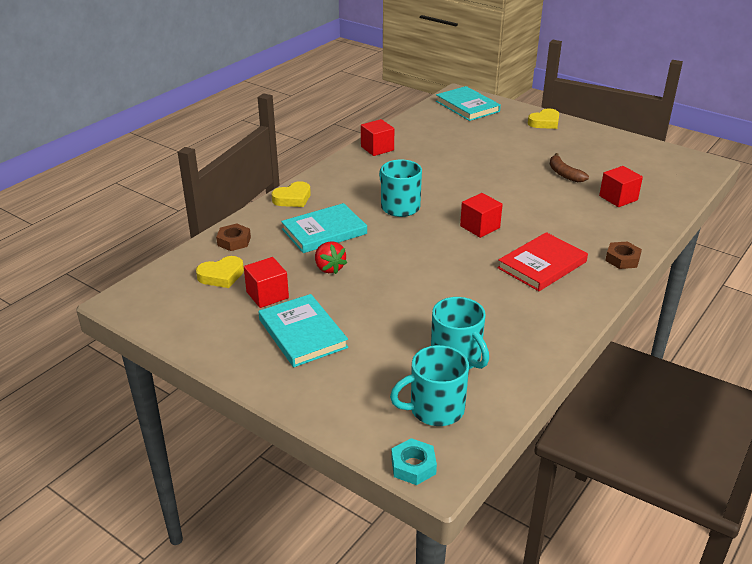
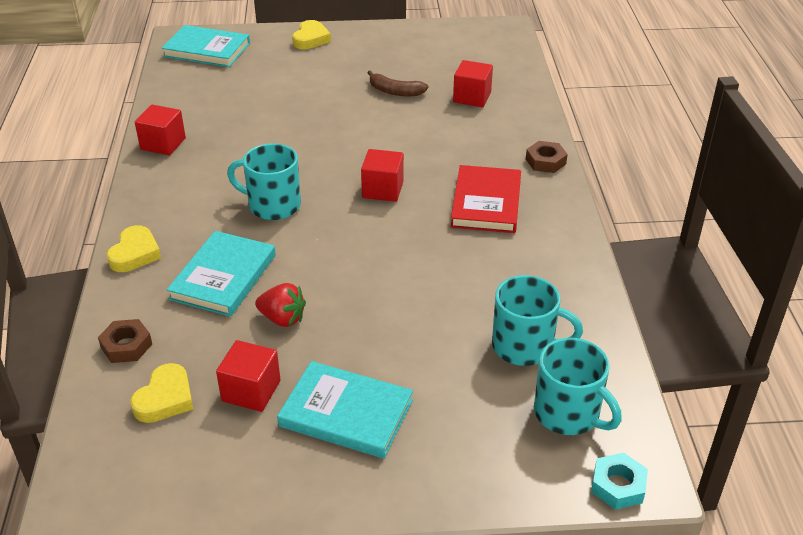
camera: 40 degrees left, 5 degrees up
turquoise mug [390,345,469,426] -> turquoise mug turned 75 degrees counterclockwise [534,338,622,435]

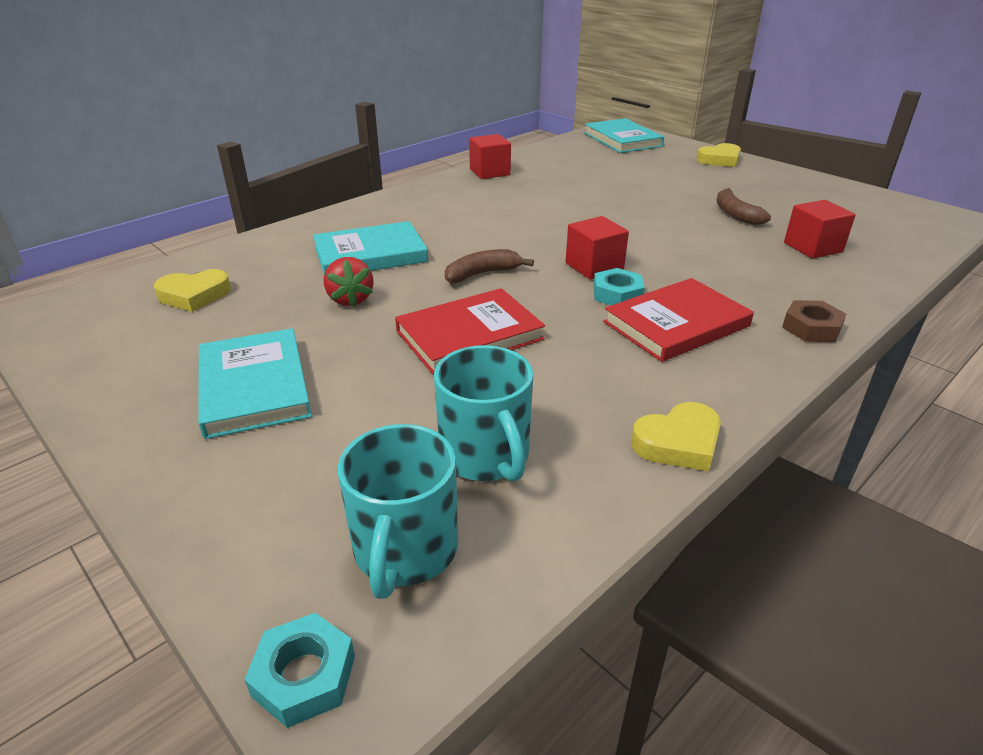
camera: 50 degrees right, 5 degrees down
brown nut [98,319,152,363] -> none
yellow heart [106,225,161,272] -> yellow heart moved to [631,402,721,471]
red cube [216,340,281,412] -> none
turquoise mug [227,143,301,220] -> none
none -> red book [395,288,545,375]
none -> brown banana [445,249,534,283]
none -> turquoise nut [593,268,645,305]

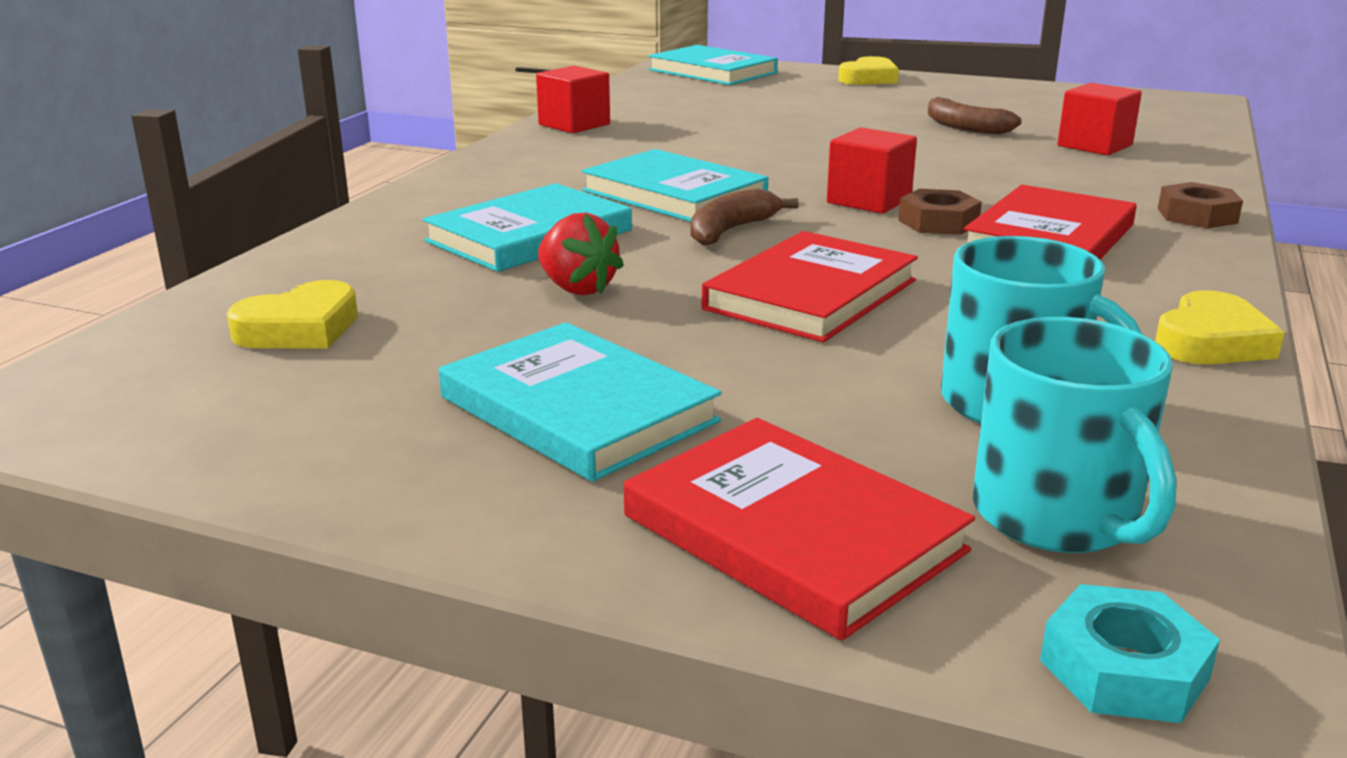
camera: 25 degrees left, 10 degrees down
turquoise nut [593,268,645,305] -> brown nut [898,189,982,235]
none -> turquoise book [582,149,768,222]
none -> red book [624,418,975,641]

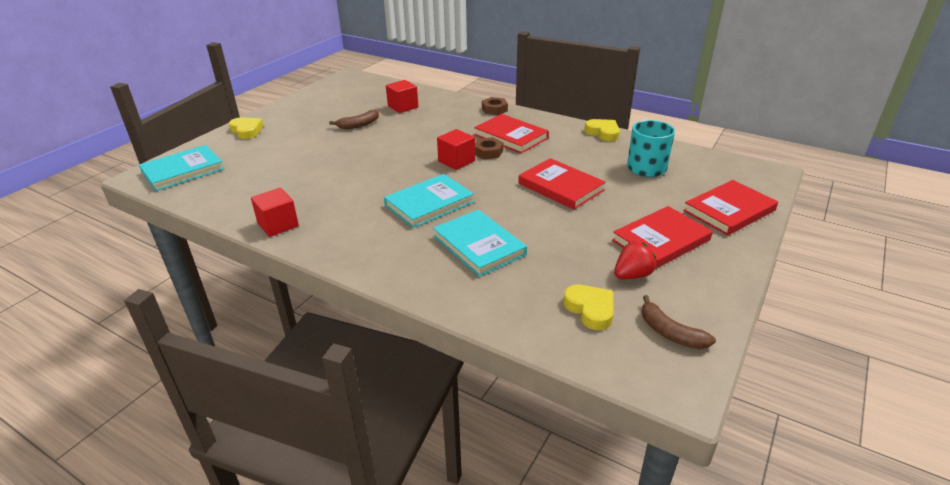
camera: 80 degrees left, 10 degrees up
turquoise book [439,322,722,482] -> red book [612,206,713,269]
red strawberry [538,213,624,295] -> red strawberry moved to [614,241,656,279]
brown banana [690,189,799,246] -> brown banana moved to [642,295,716,349]
turquoise mug [973,317,1176,553] -> none
turquoise nut [1040,584,1220,723] -> none

